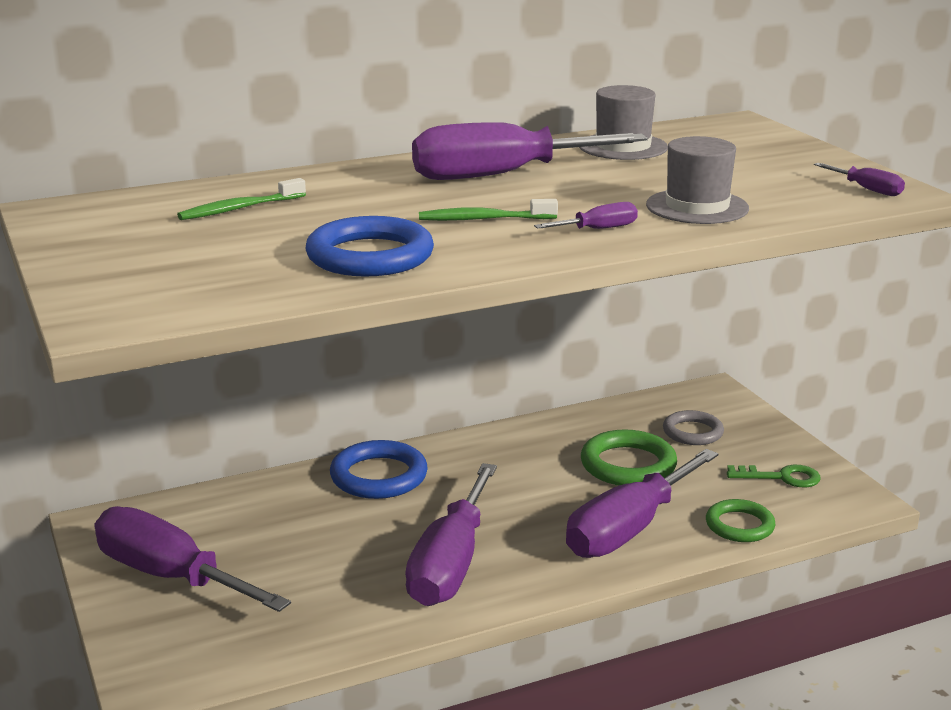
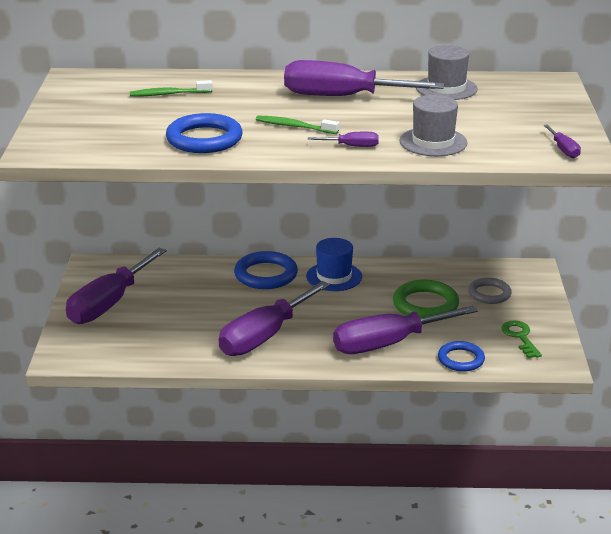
camera: 25 degrees right, 5 degrees up
purple screwdriver [95,506,291,612] -> purple screwdriver turned 120 degrees counterclockwise [66,248,166,324]
green ring [706,499,775,542] -> blue ring [438,341,485,371]
green key [727,465,821,487] -> green key turned 135 degrees counterclockwise [501,320,542,358]
none -> blue hat [306,238,362,291]

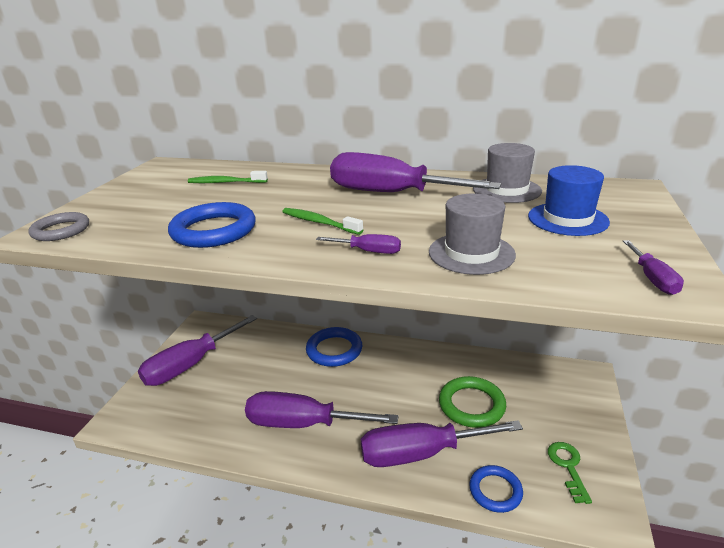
camera: 15 degrees right, 0 degrees up
purple screwdriver [219,281,330,356] -> purple screwdriver turned 45 degrees clockwise [245,391,398,428]
blue hat [306,238,362,291] -> blue hat moved to [528,165,610,236]
grey ring [468,278,512,304] -> grey ring moved to [28,212,89,241]

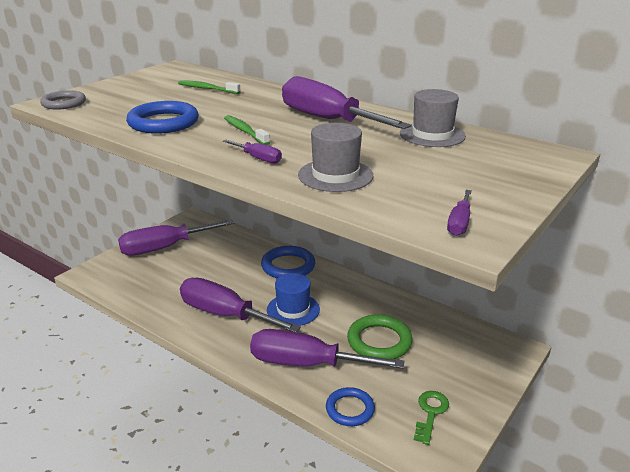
camera: 20 degrees right, 0 degrees up
blue hat [528,165,610,236] -> blue hat moved to [267,273,320,326]

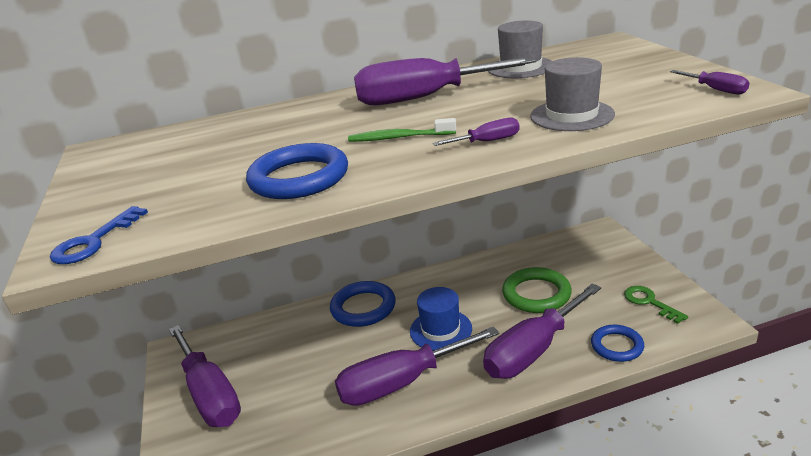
camera: 50 degrees left, 0 degrees up
grey ring [40,90,86,110] -> blue key [50,206,148,264]
purple screwdriver [118,219,235,256] -> purple screwdriver turned 45 degrees counterclockwise [169,325,241,427]
green toothbrush [178,80,241,94] -> none

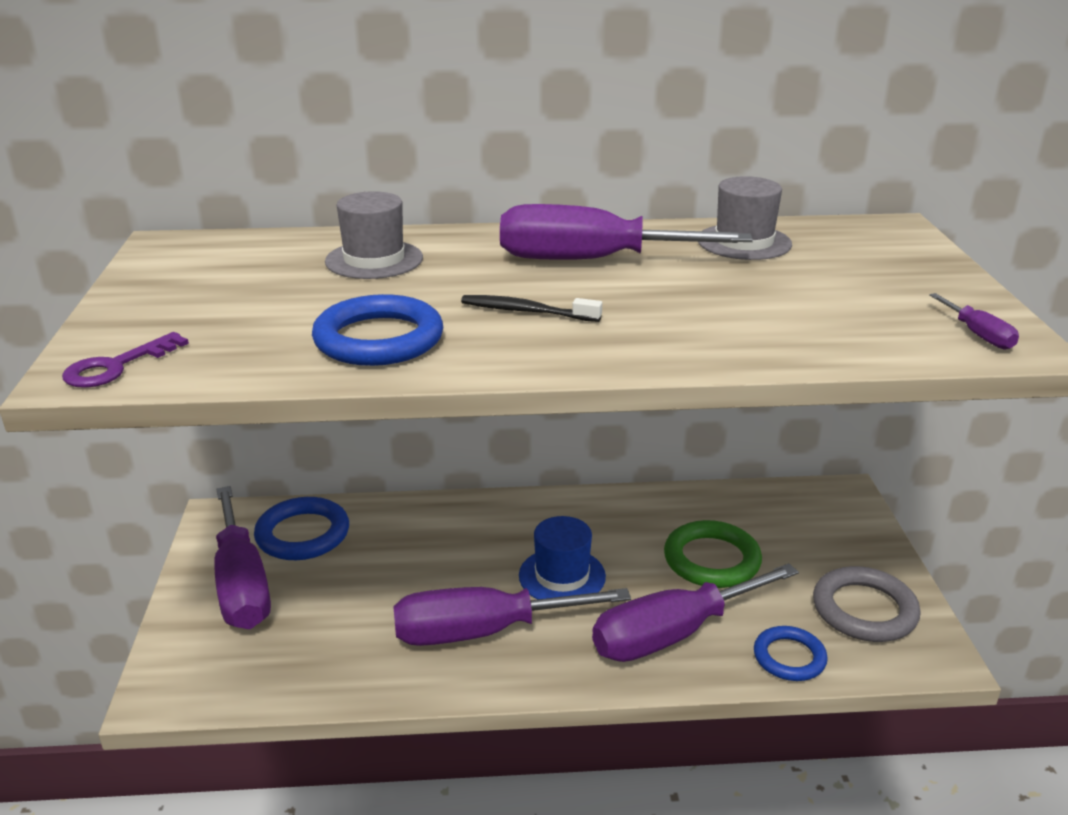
camera: 10 degrees right, 0 degrees up
blue key [50,206,148,264] -> purple key [62,332,189,388]
blue ring [330,281,396,327] -> blue ring moved to [254,497,349,560]
green toothbrush [348,118,457,142] -> black toothbrush [461,295,602,322]
purple screwdriver [433,118,519,146] -> none
grey hat [530,57,615,131] -> grey hat moved to [325,191,423,279]
green key [624,286,688,324] -> grey ring [813,566,921,642]

